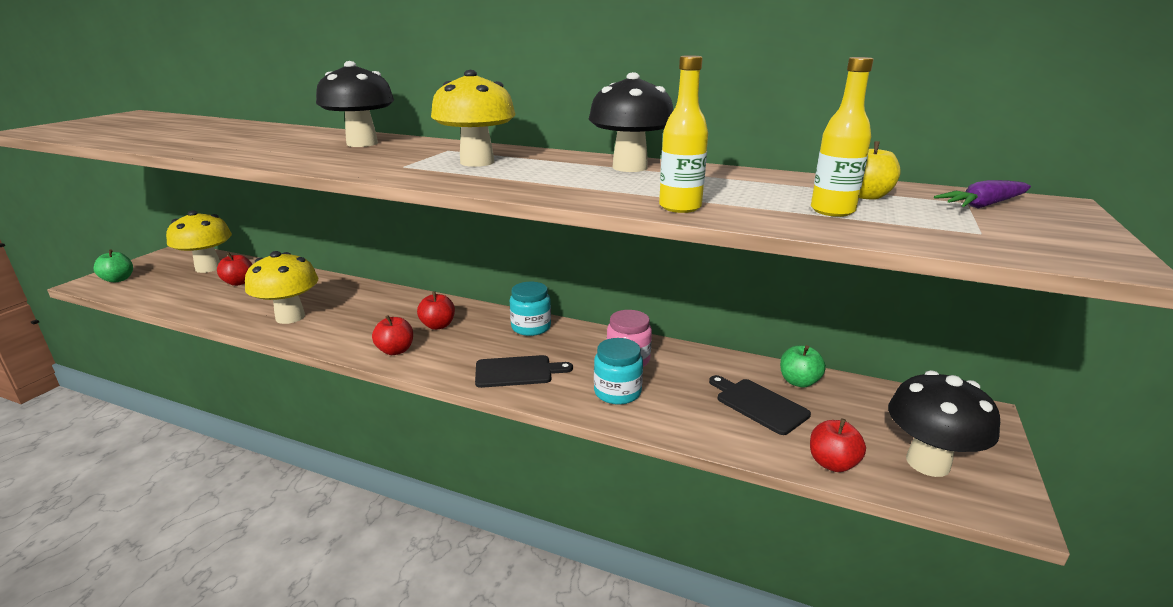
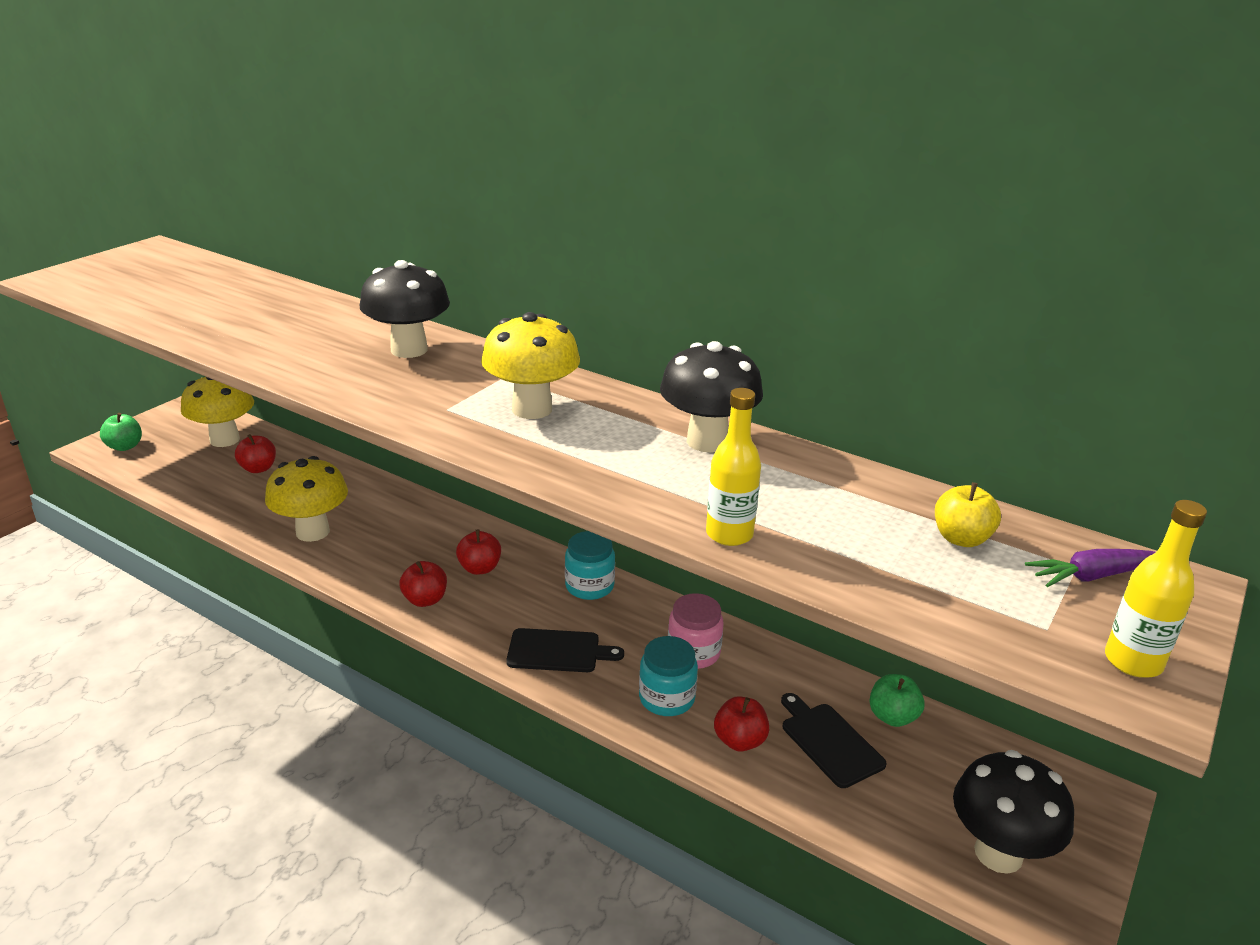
camera: 10 degrees right, 5 degrees up
red apple [810,418,866,472] -> red apple moved to [714,696,769,752]
yellow bottle [811,57,873,217] -> yellow bottle moved to [1105,500,1207,678]

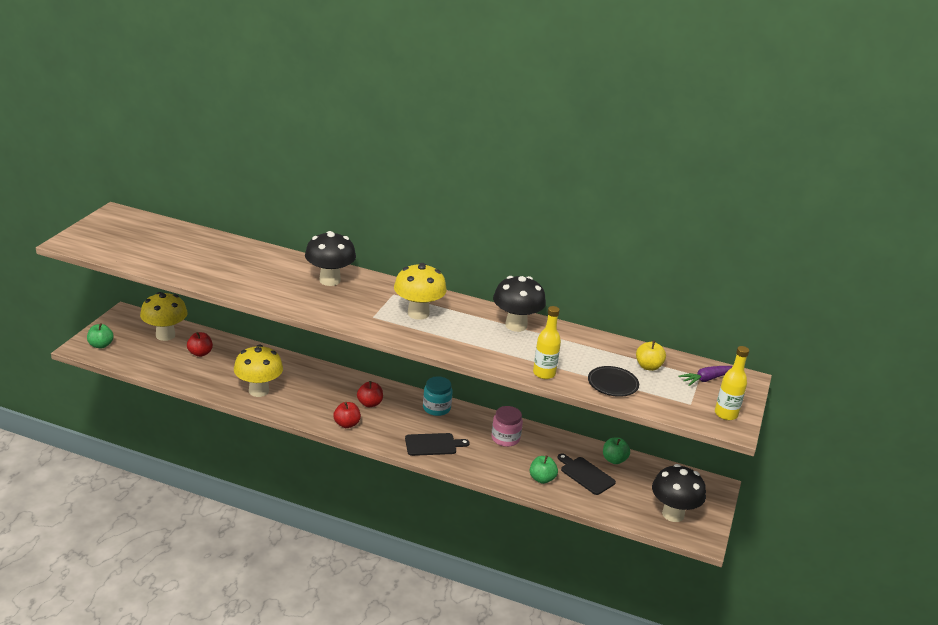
camera: 15 degrees left, 0 degrees up
turquoise jar [639,636,698,716] -> none
red apple [714,696,769,752] -> green apple [530,455,558,484]
none -> black plate [588,366,639,397]

